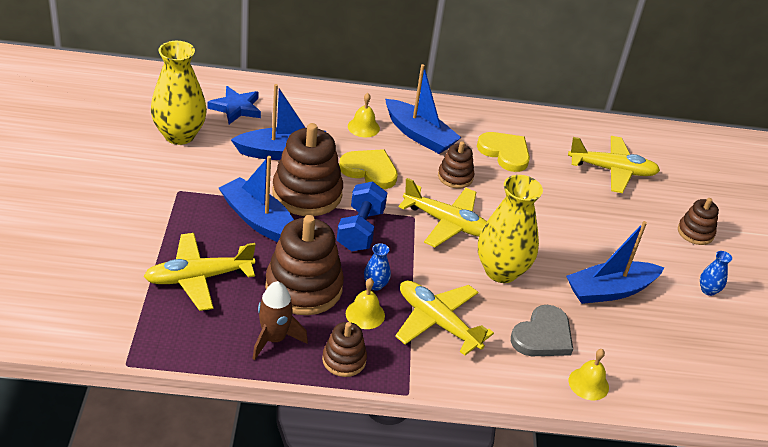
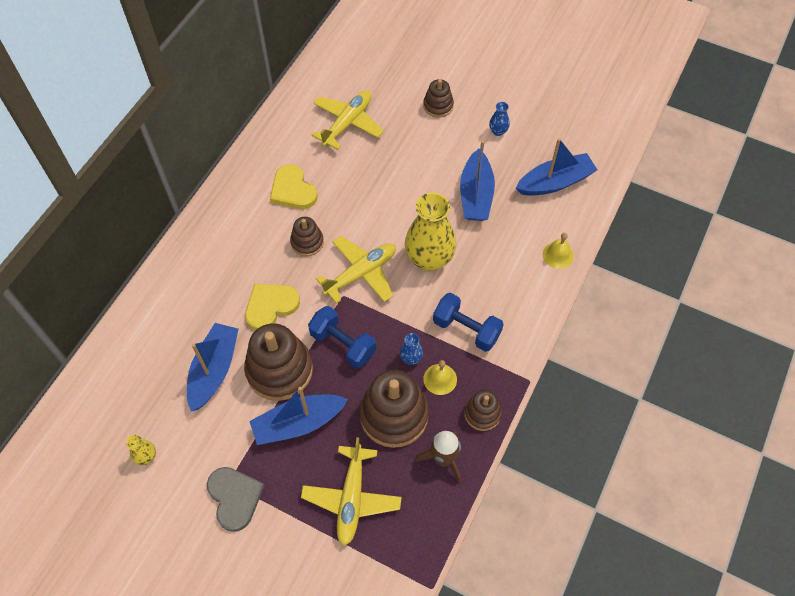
camera: 60 degrees left, 20 degrees up
yellow vase [151,41,207,145] -> yellow vase [126,435,156,465], size x0.44
blue star [208,86,261,124] -> none
yellow bell [348,93,380,137] -> none
blue boat [385,64,462,154] -> blue boat moved to [516,138,597,196]
yellow plane [395,281,494,356] -> blue dumbbell [433,293,504,352]
yellow heart [477,132,530,172] -> yellow heart turned 105 degrees counterclockwise [270,164,318,209]
grey heart [511,305,573,356] -> grey heart moved to [207,467,264,532]

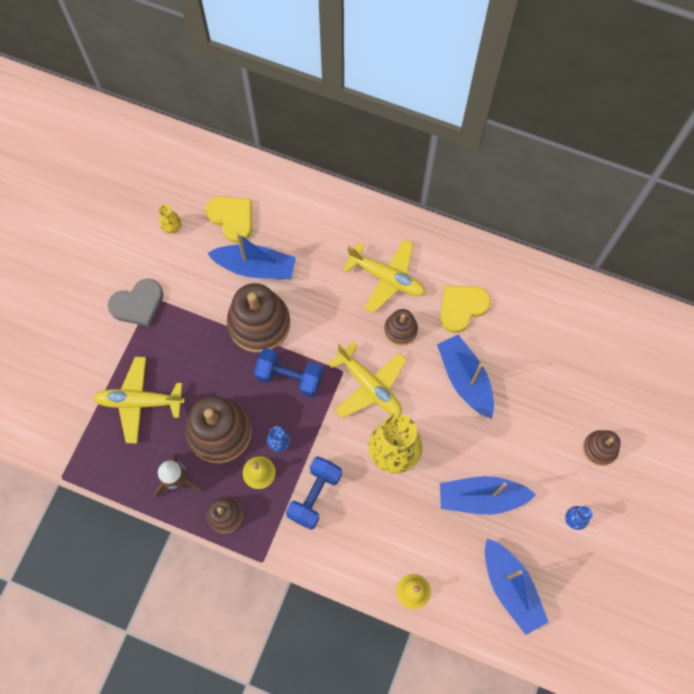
camera: 85 degrees right, 10 degrees up
yellow heart [245,284,300,330] -> yellow heart moved to [205,196,252,243]
blue boat [249,387,348,445] -> blue boat moved to [437,334,494,419]
blue dumbbell [308,306,376,369] -> blue dumbbell turned 75 degrees clockwise [254,348,323,397]
yellow plane [312,90,384,150] -> yellow plane moved to [343,239,426,313]

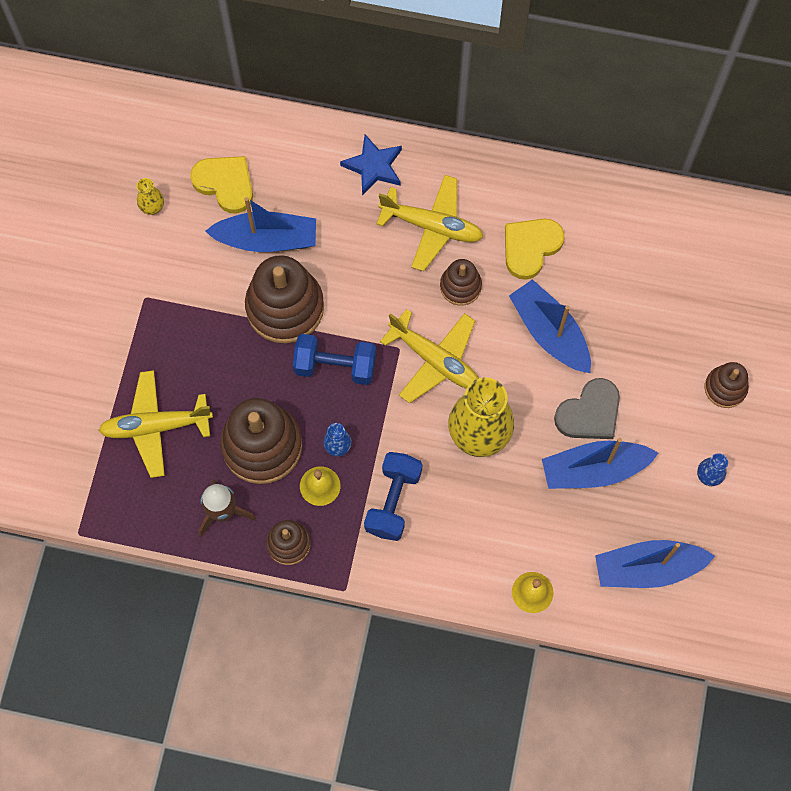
camera: 10 degrees left, 0 degrees up
grey heart [108,279,163,327] -> grey heart moved to [554,378,620,439]
blue boat [485,538,549,635] -> blue boat turned 120 degrees clockwise [595,540,715,588]
none -> blue star [340,134,402,195]

